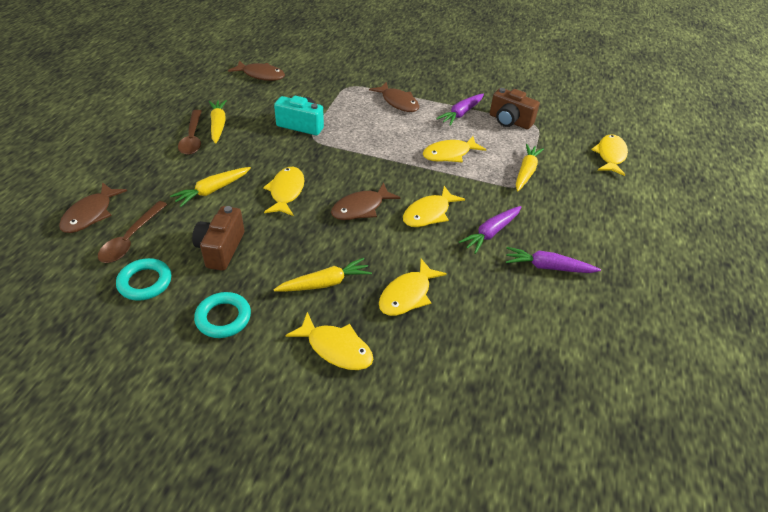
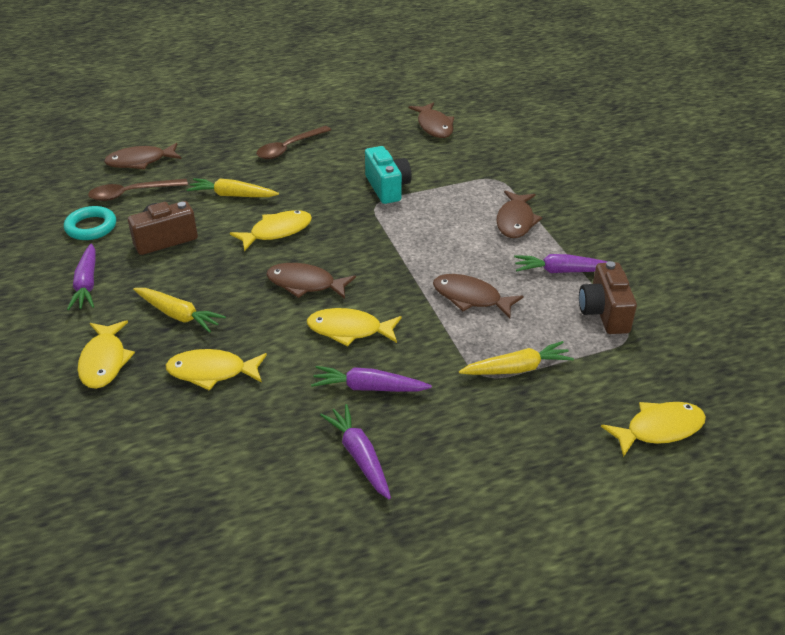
camera: 55 degrees right, 5 degrees down
turquoise ring [194,292,251,338] -> purple carrot [67,243,96,310]
yellow carrot [209,100,227,144] -> none
yellow fish [423,136,486,162] -> brown fish [433,274,524,318]

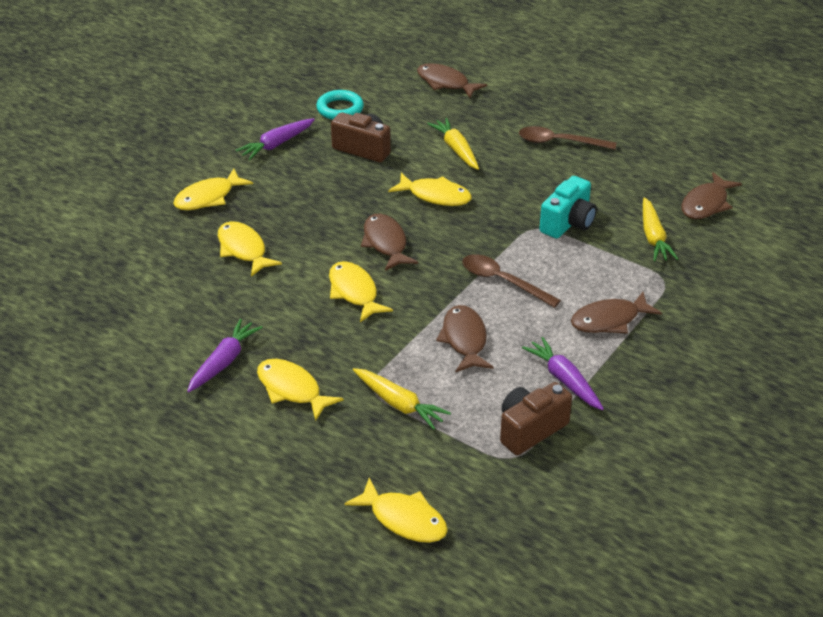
camera: 55 degrees right, 0 degrees up
brown spoon [88,179,188,201] -> brown spoon moved to [463,254,561,308]
yellow carrot [133,288,226,333] -> yellow carrot moved to [643,197,678,261]
purple carrot [311,366,432,392] -> none
none -> yellow fish [257,359,343,421]

